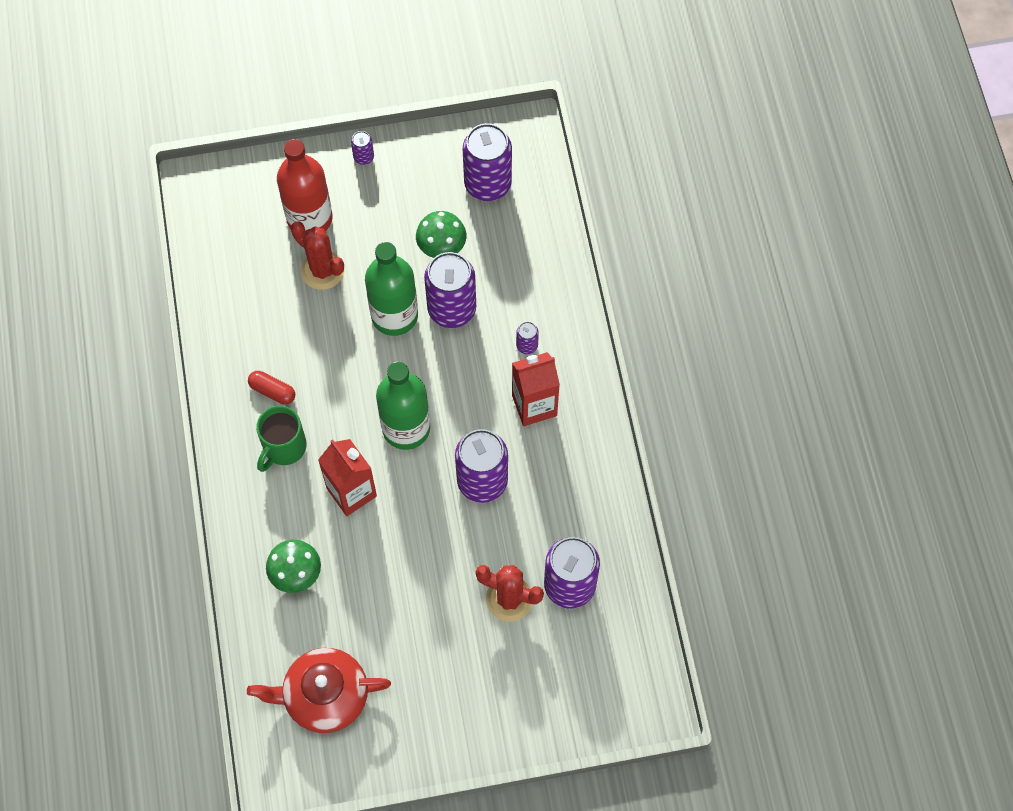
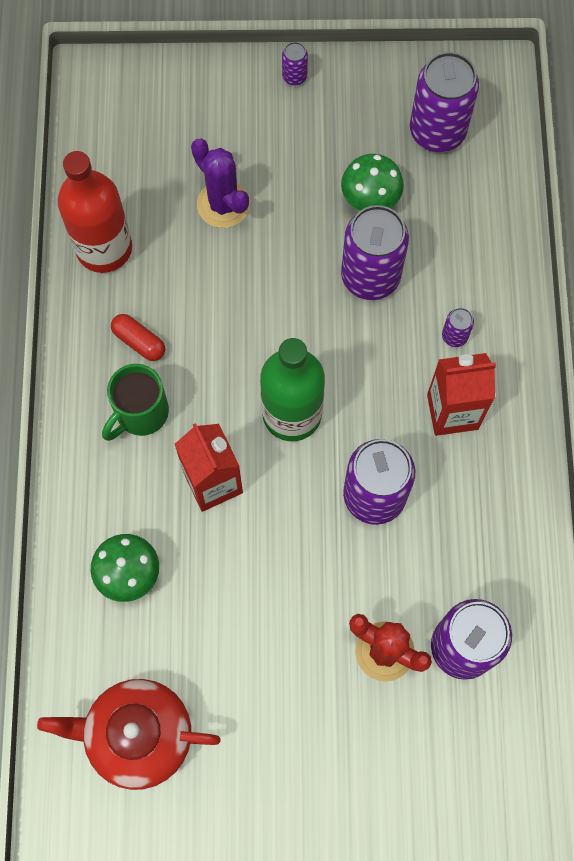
camera: 10 degrees right, 5 degrees up
red bottle [277,139,332,231] -> red bottle moved to [58,151,132,273]
red cactus [291,221,345,290] -> purple cactus [191,139,250,228]
green bottle [365,242,418,336] -> none

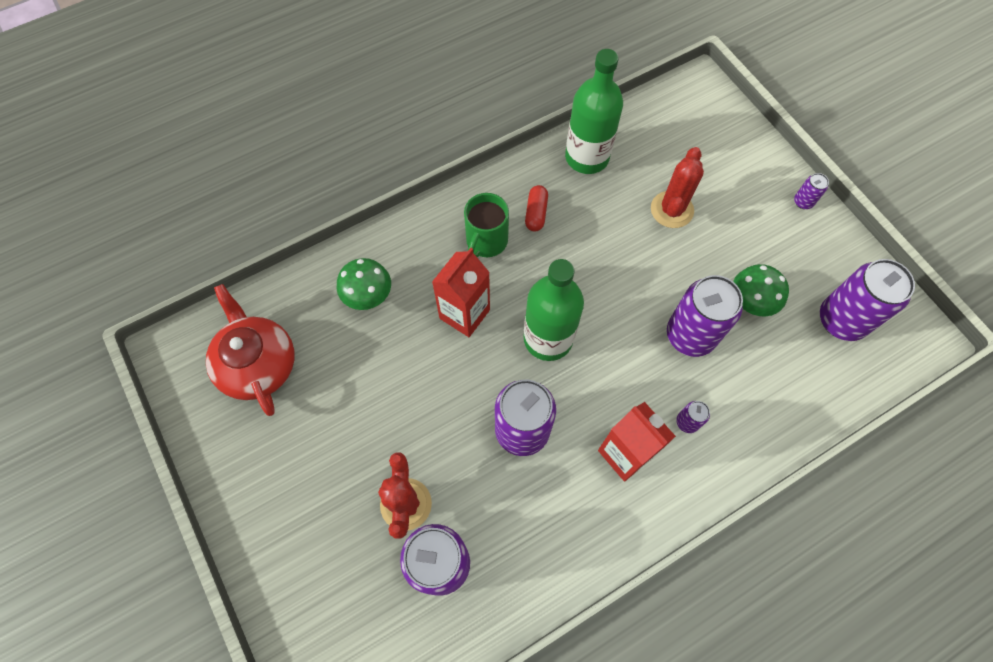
camera: 60 degrees right, 5 degrees down
red bottle [58,151,132,273] -> green bottle [565,49,623,174]
green mug [102,364,169,441] -> green mug turned 75 degrees counterclockwise [464,193,509,258]
purple cactus [191,139,250,228] -> red cactus [651,147,704,228]

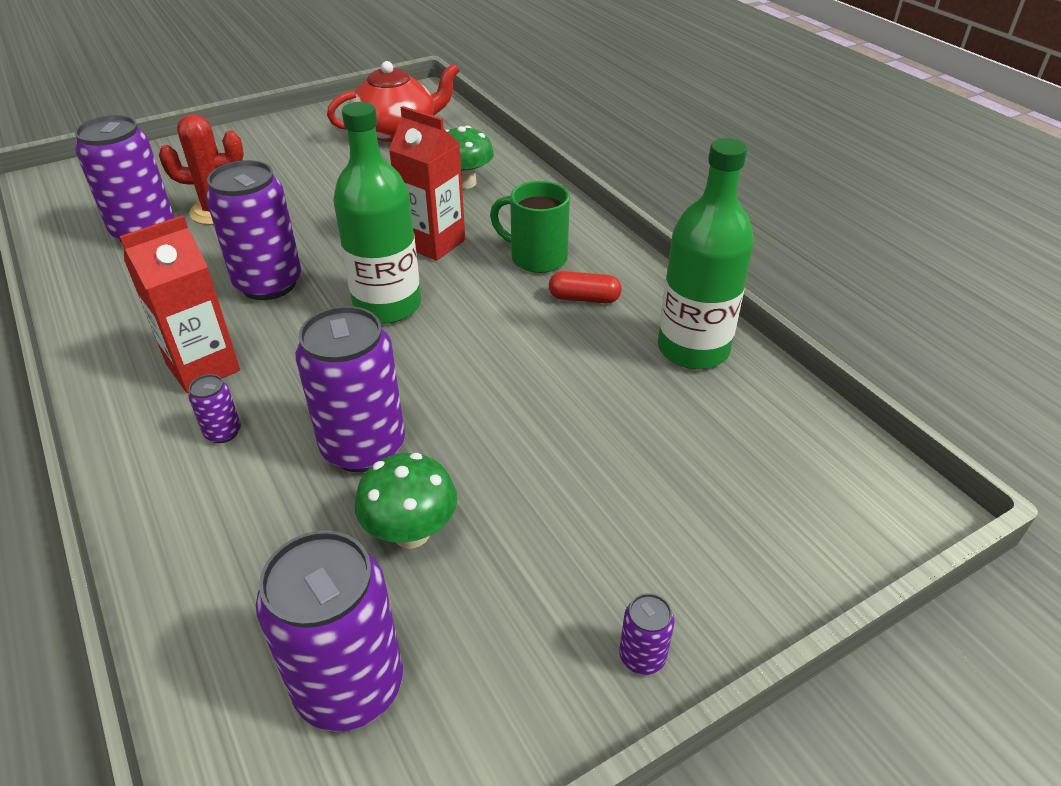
camera: 90 degrees right, 25 degrees down
red cactus [651,147,704,228] -> none

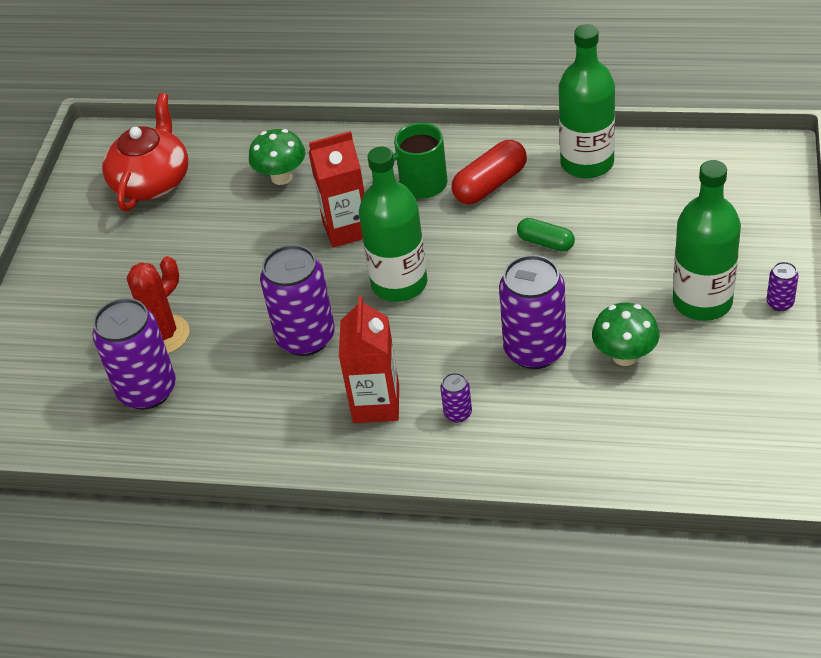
camera: 45 degrees left, 5 degrees up
purple can [256,530,403,732] -> none
red capsule [549,271,622,303] -> red capsule [452,140,527,204], size x1.57
none -> green capsule [517,218,575,252]
none -> green bottle [673,160,741,321]

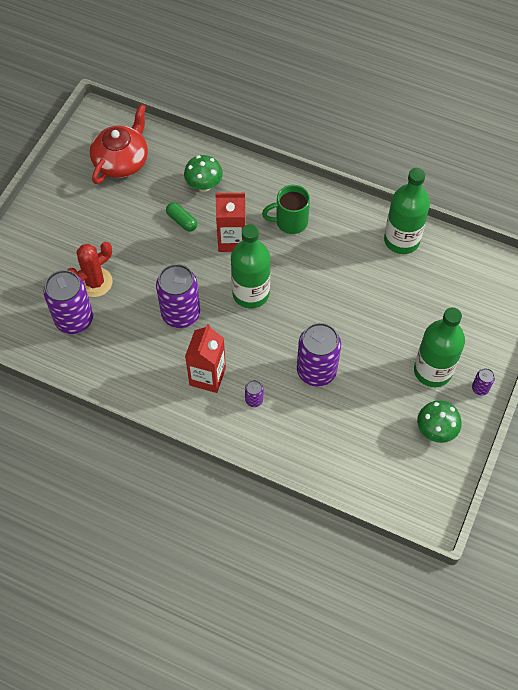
camera: 10 degrees right, 15 degrees up
red capsule [452,140,527,204] -> none
green capsule [517,218,575,252] -> green capsule moved to [166,202,197,232]
green mushroom [592,303,660,366] -> green mushroom moved to [417,400,462,443]

